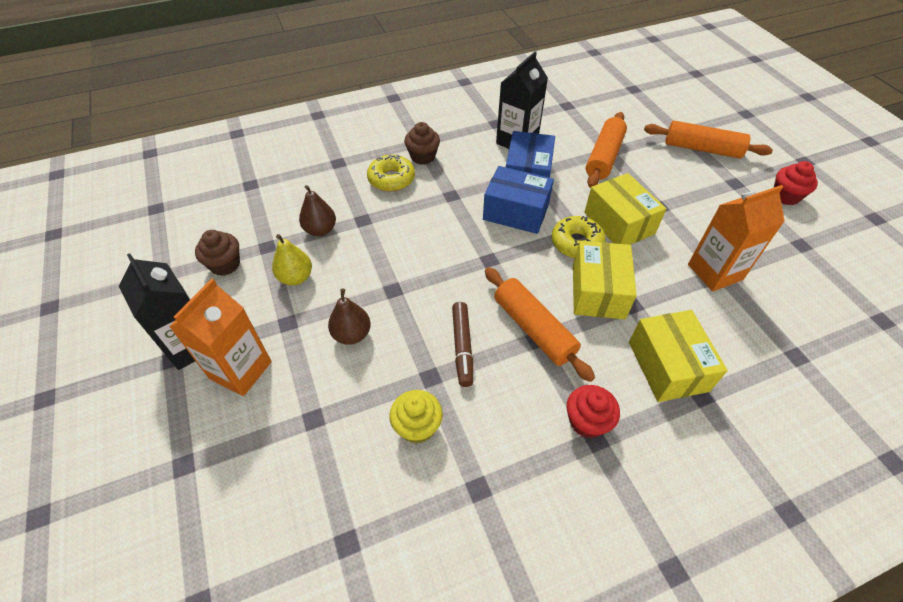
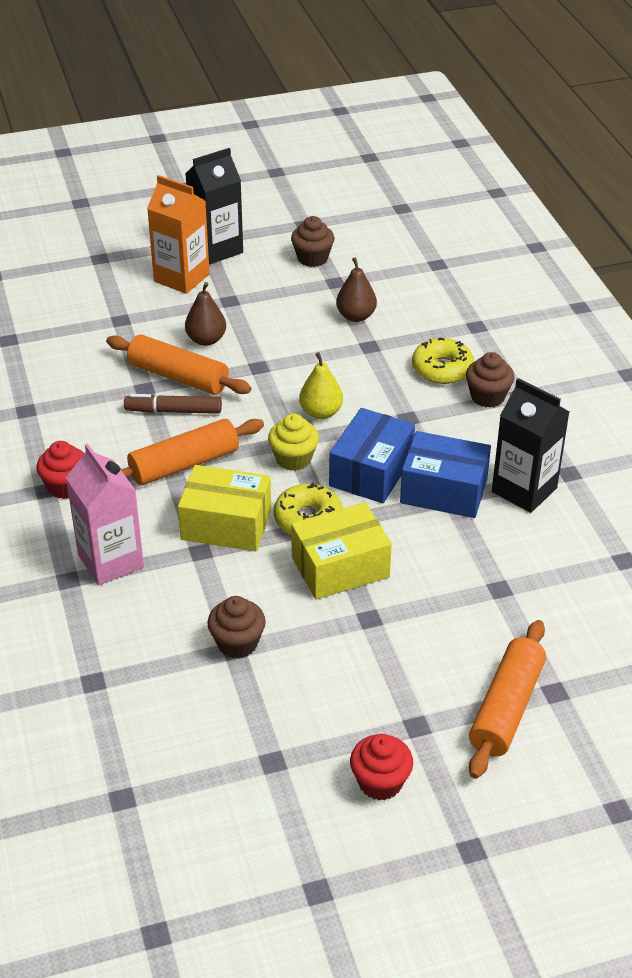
camera: 95 degrees right, 10 degrees down
yellow pear [272,234,312,285] -> yellow pear moved to [299,352,343,419]
yellow cupcake [390,390,443,443] -> yellow cupcake moved to [268,413,319,471]
orange rolling pin [586,112,627,188] -> orange rolling pin moved to [106,335,251,395]
yellow box [629,310,728,402] -> pink carton [66,443,144,585]
orange carton [688,185,785,292] -> brown cupcake [207,596,266,659]

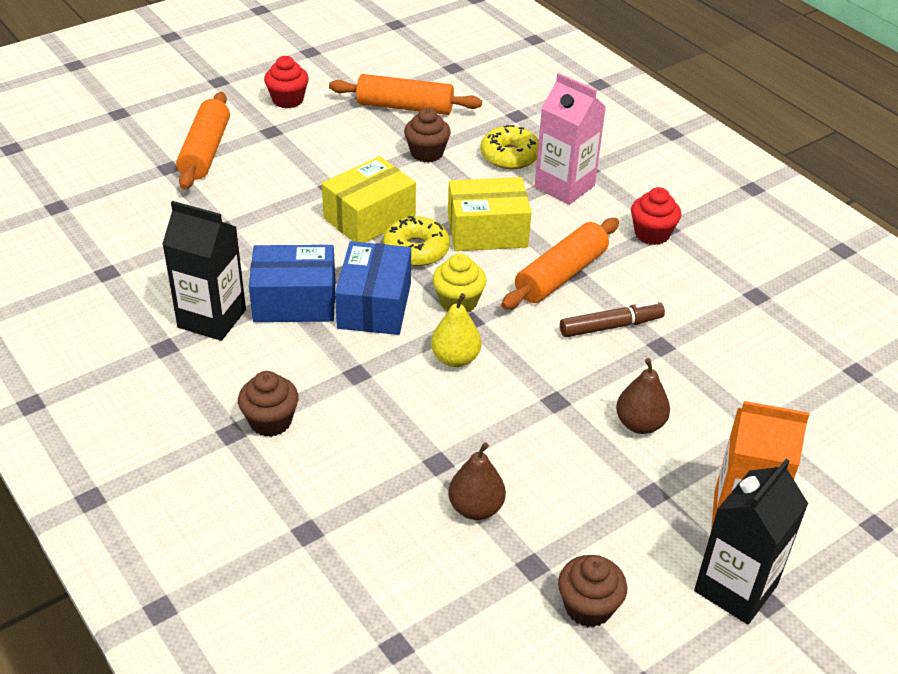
camera: 160 degrees right, 0 degrees up
orange rolling pin [106,335,251,395] -> orange rolling pin moved to [329,74,482,115]
yellow donut [412,338,474,384] -> yellow donut moved to [480,125,539,169]

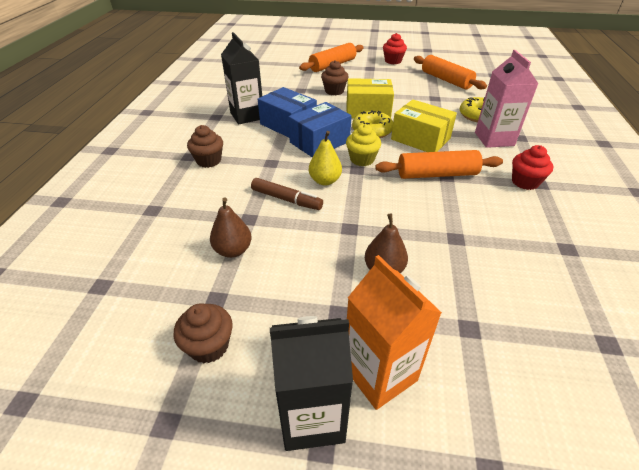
camera: 45 degrees right, 0 degrees up
brown cupcake [404,108,451,163] -> brown cupcake moved to [321,60,349,95]
brown marker [560,301,665,337] -> brown marker moved to [251,178,323,210]

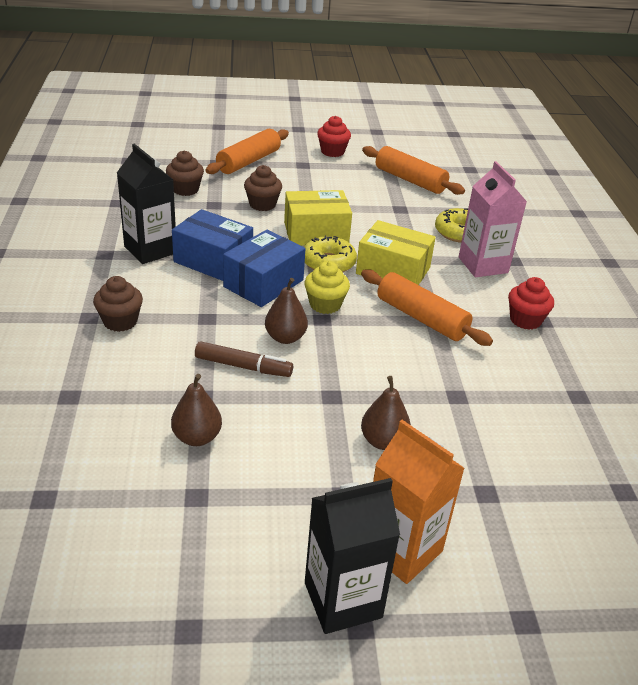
camera: 15 degrees left, 5 degrees down
brown cupcake [173,303,233,363] -> brown cupcake moved to [166,150,204,196]
yellow pear [309,131,342,186] -> brown pear [265,278,308,344]
orange rolling pin [375,150,503,179] -> orange rolling pin turned 60 degrees clockwise [361,269,493,346]

